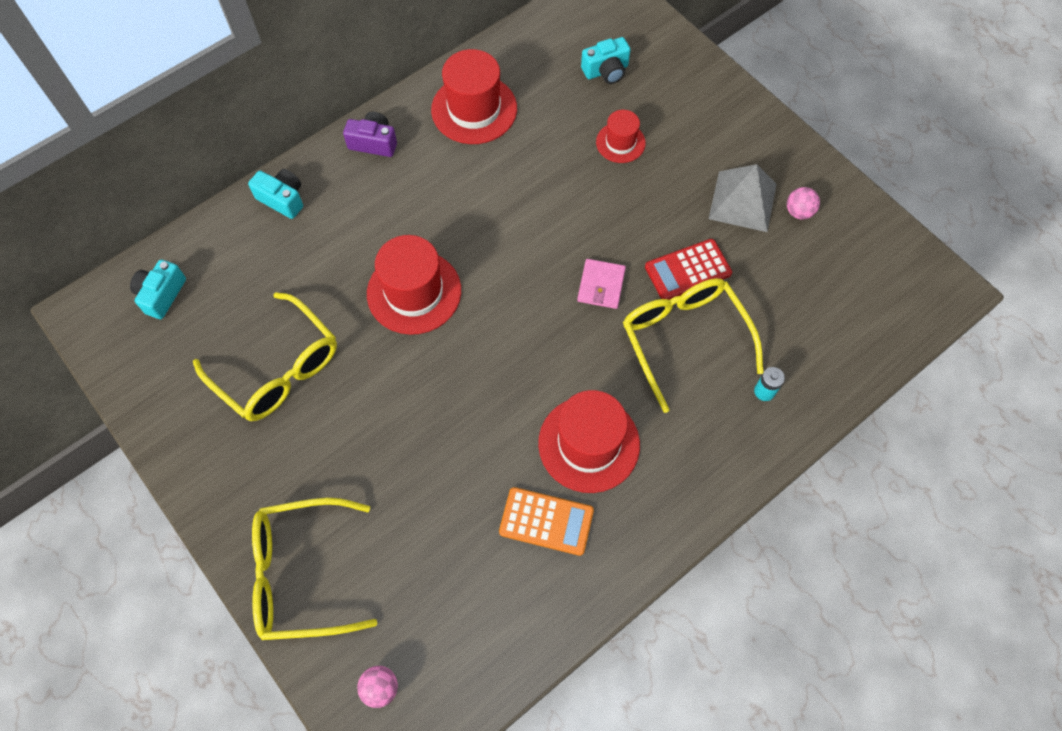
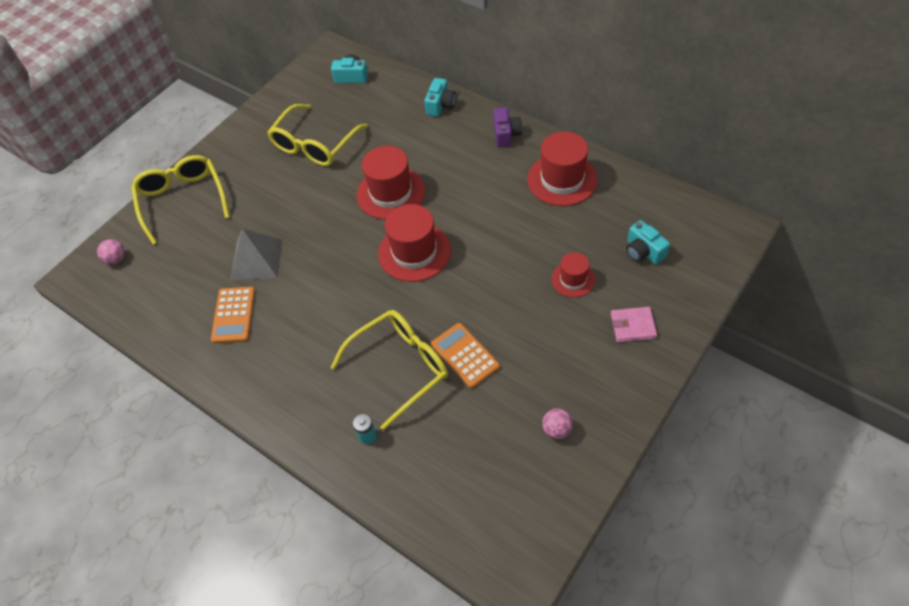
camera: 80 degrees right, 10 degrees down
red hat [538,390,640,493] -> red hat moved to [378,204,451,282]
pink wallet [577,259,626,309] -> pink wallet moved to [611,307,657,342]
red calculator [645,239,732,300] -> orange calculator [431,323,500,389]
grey pyramid [709,164,776,232] -> grey pyramid moved to [230,229,283,280]

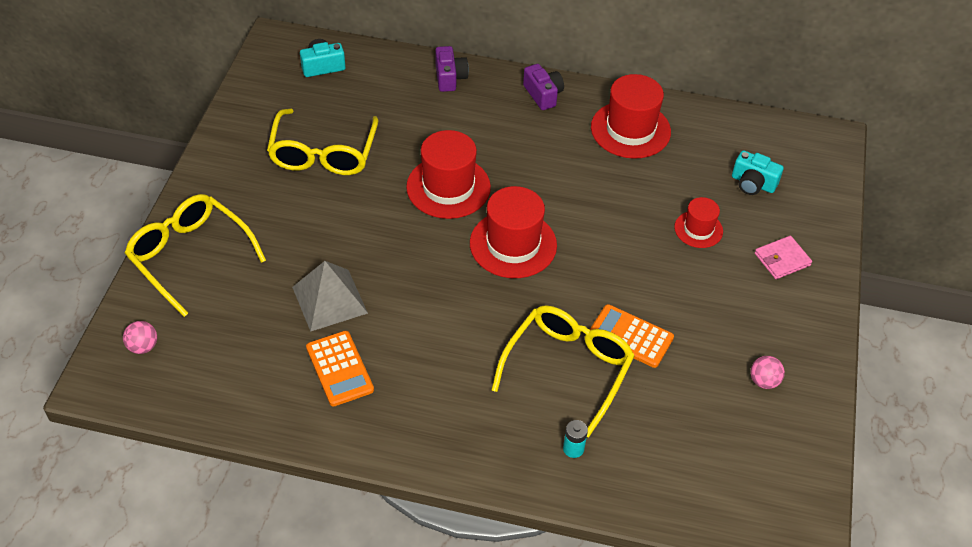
camera: 30 degrees left, 5 degrees down
turquoise camera [425,78,456,117] -> purple camera [435,46,469,92]

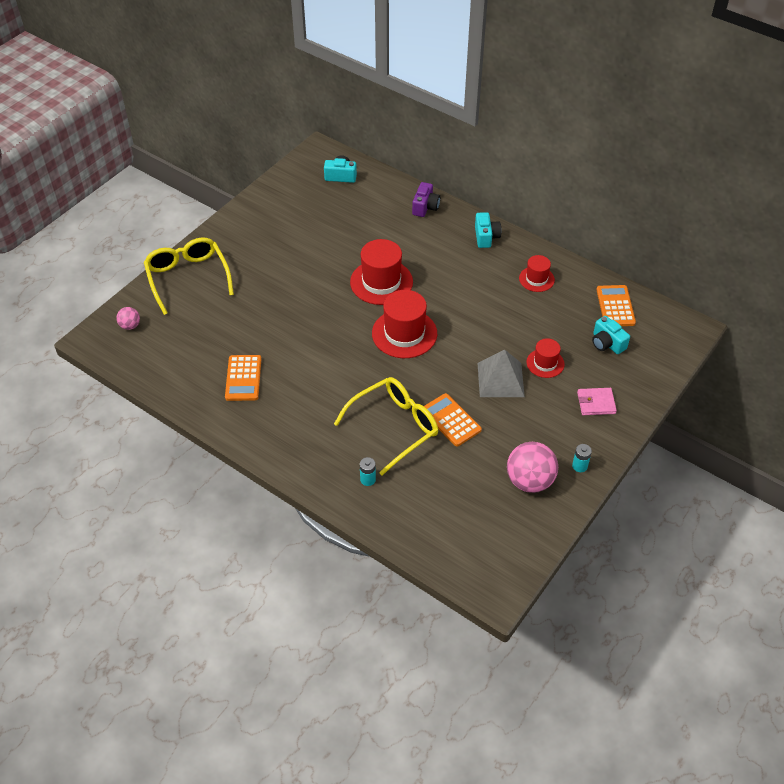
camera: 25 degrees right, 0 degrees up
yellow glasses [267,109,378,175] -> none
grey pyramid [292,261,368,332] -> grey pyramid moved to [478,349,525,397]
purple camera [523,64,564,110] -> turquoise camera [475,212,502,248]
red hat [591,74,671,159] -> red hat [519,255,555,292], size x0.57
pink ball [751,356,785,389] -> pink ball [507,442,558,493], size x1.98
none -> turquoise battery [572,444,592,472]
none -> orange calculator [596,285,636,326]

